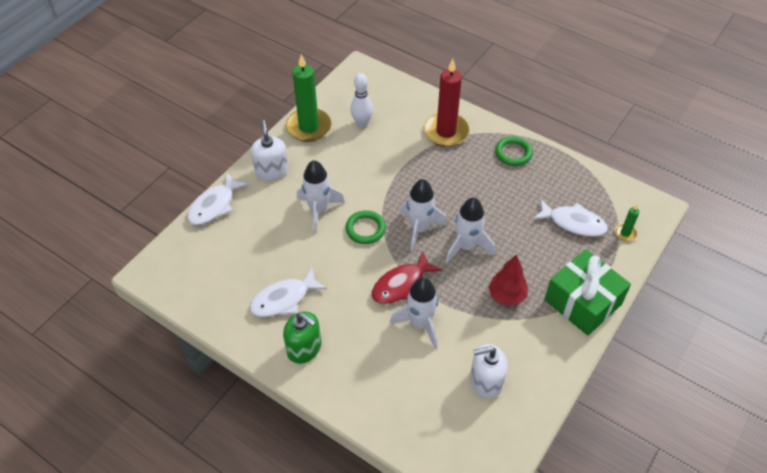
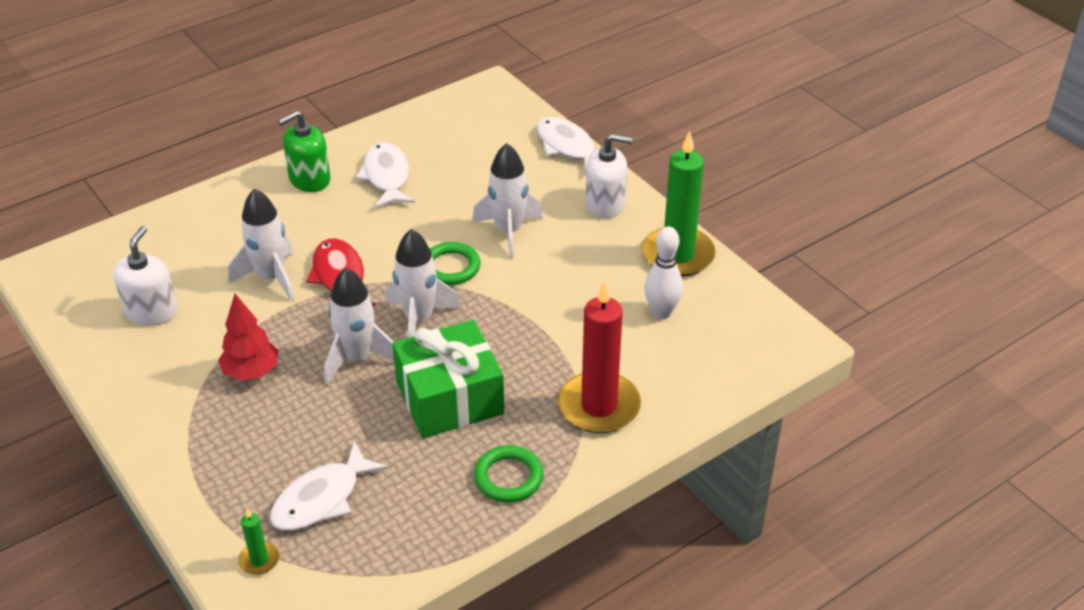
camera: 110 degrees right, 10 degrees down
green gift [544,249,631,336] -> green gift moved to [392,320,504,438]

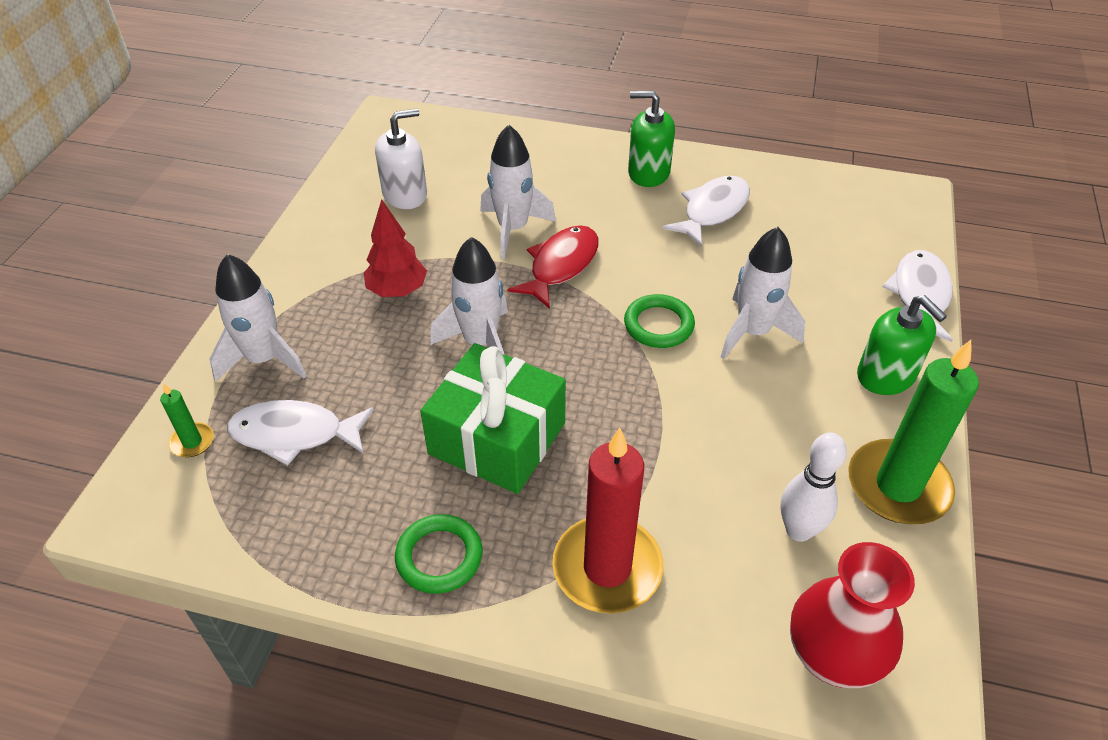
camera: 50 degrees right, 5 degrees up
white rocket [386,229,460,338] -> white rocket moved to [210,254,307,382]
white soap dispenser [586,134,632,218] -> green soap dispenser [857,295,947,395]
none -> red vase [790,542,915,688]

